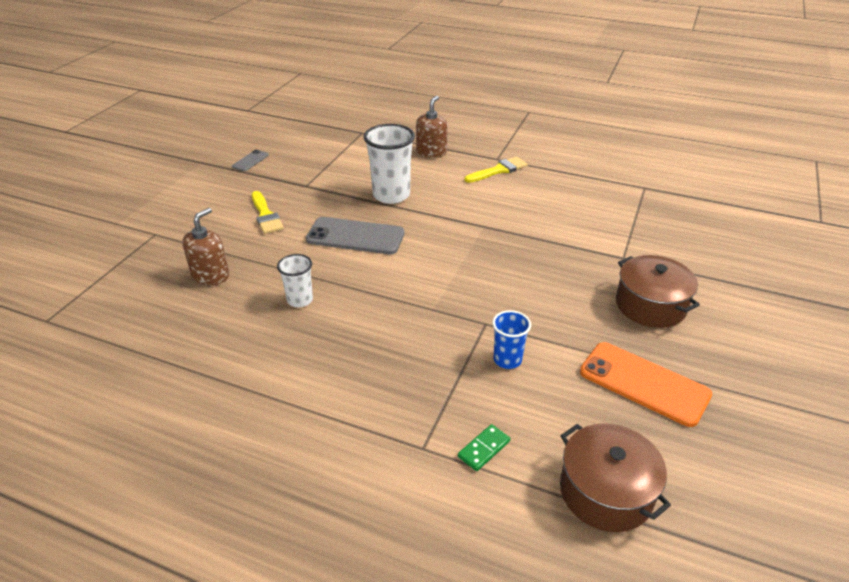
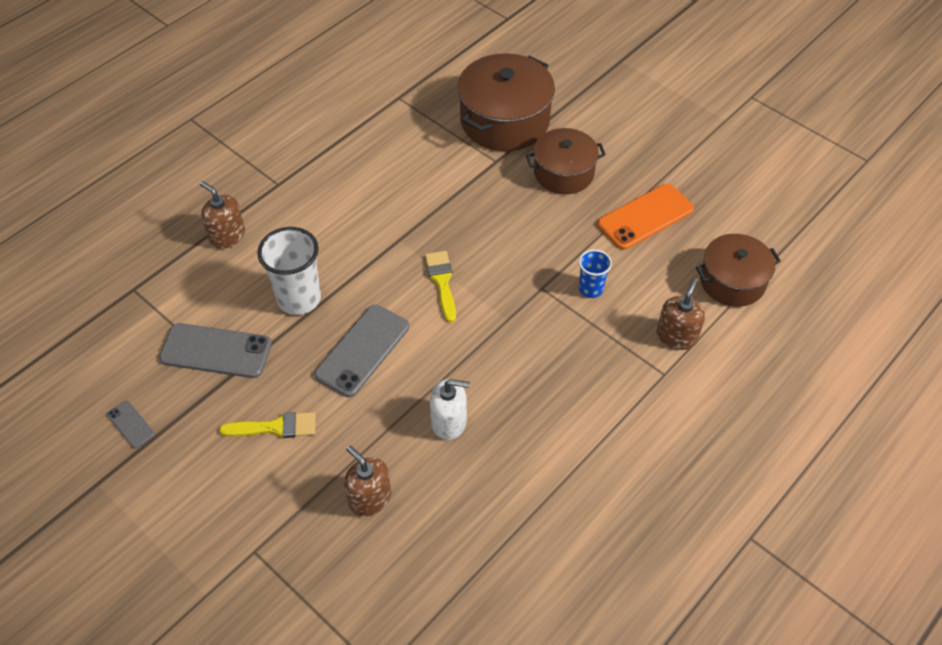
camera: 70 degrees left, 15 degrees up
white cup [277,254,313,307] -> white soap dispenser [430,379,470,440]
green domino [458,424,510,471] -> brown soap dispenser [657,278,705,350]
yellow brush [465,157,527,183] -> yellow brush moved to [425,251,456,322]
none -> grey phone [159,323,272,378]
none -> brown pot [458,53,555,151]

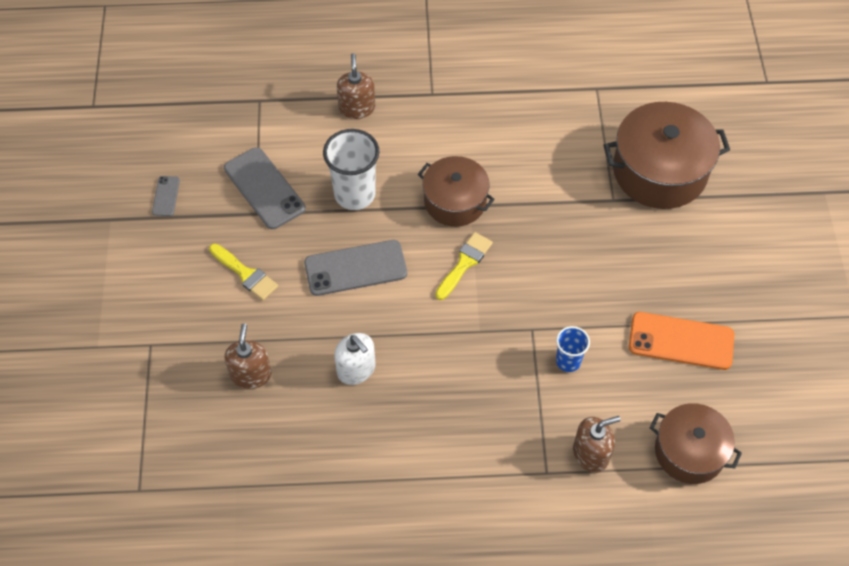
camera: 45 degrees right, 5 degrees up
brown pot [526,128,606,194] -> brown pot moved to [418,156,495,227]

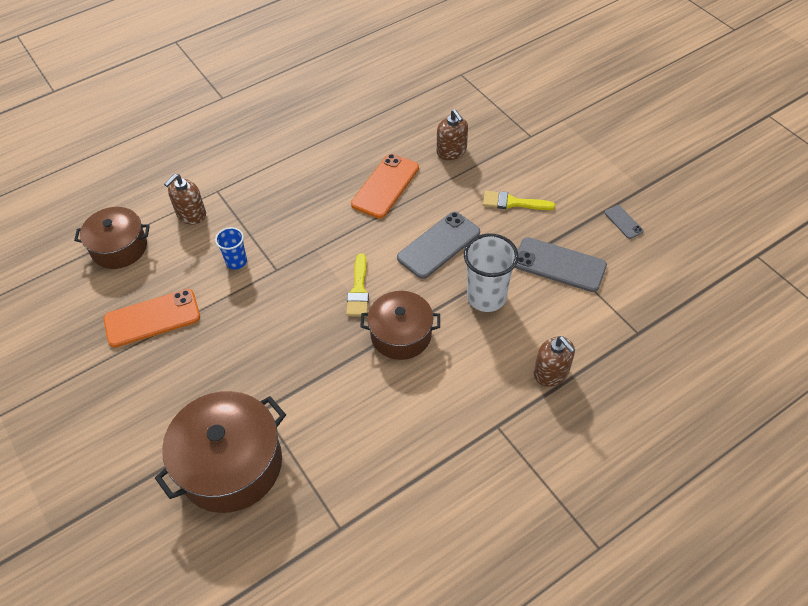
camera: 150 degrees right, 5 degrees down
white soap dispenser [334,333,375,385] -> orange phone [351,154,419,218]

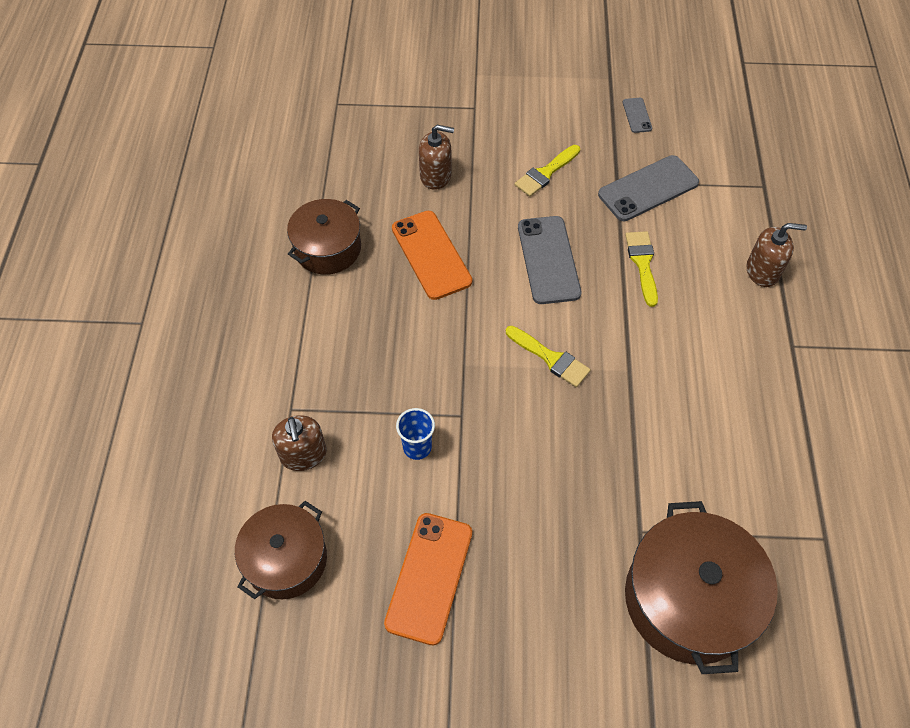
camera: 55 degrees left, 5 degrees up
brown pot [360,291,440,360] -> brown pot moved to [287,199,361,275]
white cup [464,234,519,312] -> yellow brush [625,231,658,307]
grey phone [605,205,643,239] -> grey phone turned 75 degrees clockwise [623,98,652,133]

